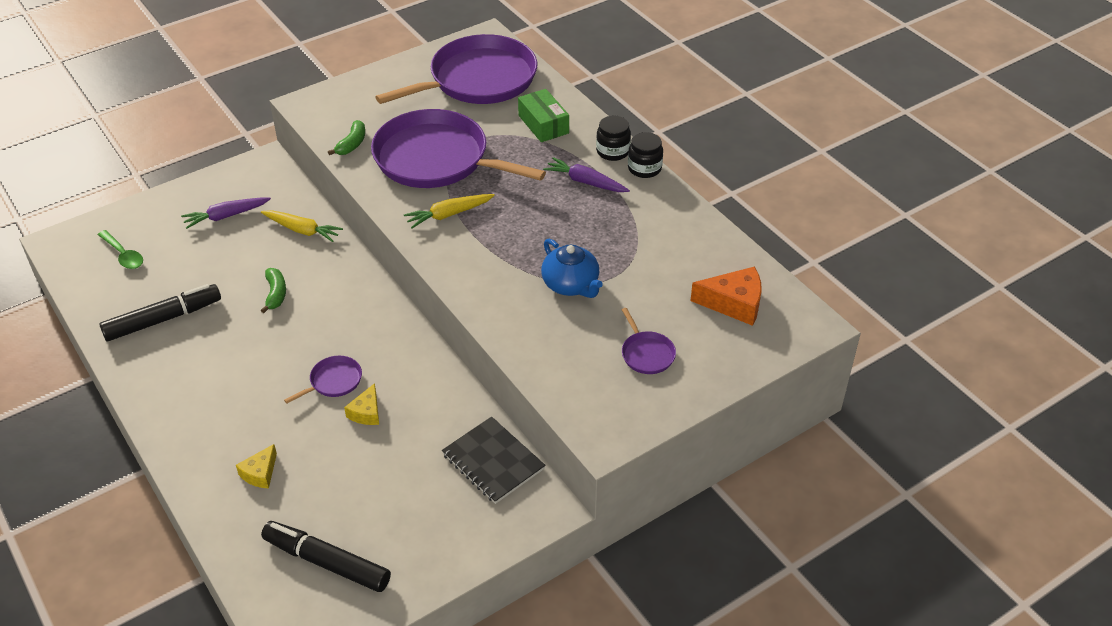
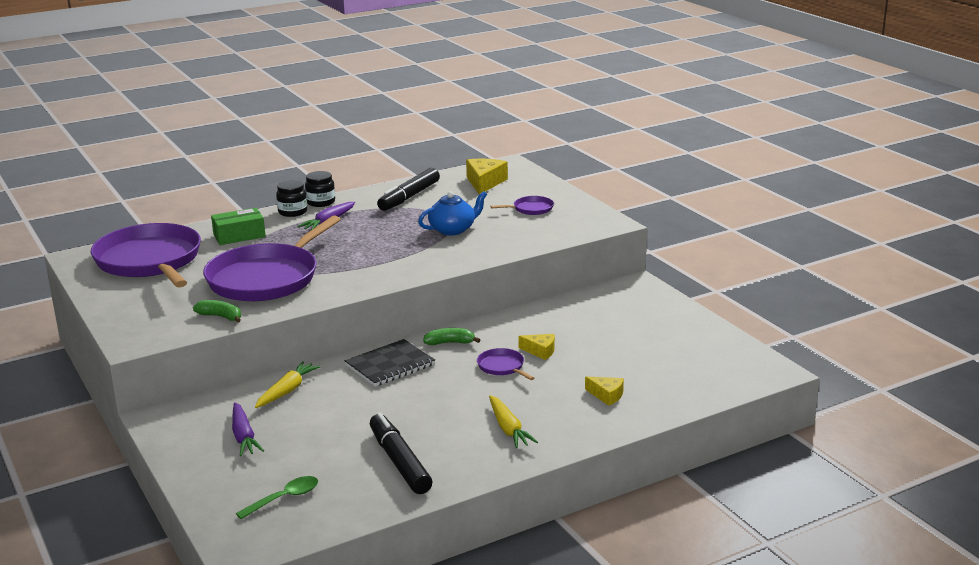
camera: 85 degrees left, 20 degrees down
green banana [261,268,286,313] -> green banana moved to [423,328,480,345]
black marker [261,521,391,592] -> black marker moved to [377,168,440,211]
yellow carrot [404,194,495,228] -> yellow carrot moved to [489,395,538,448]
black notebook [442,417,546,504] -> black notebook moved to [344,339,435,387]
orange cheese [690,266,762,326] -> yellow cheese [466,159,508,194]

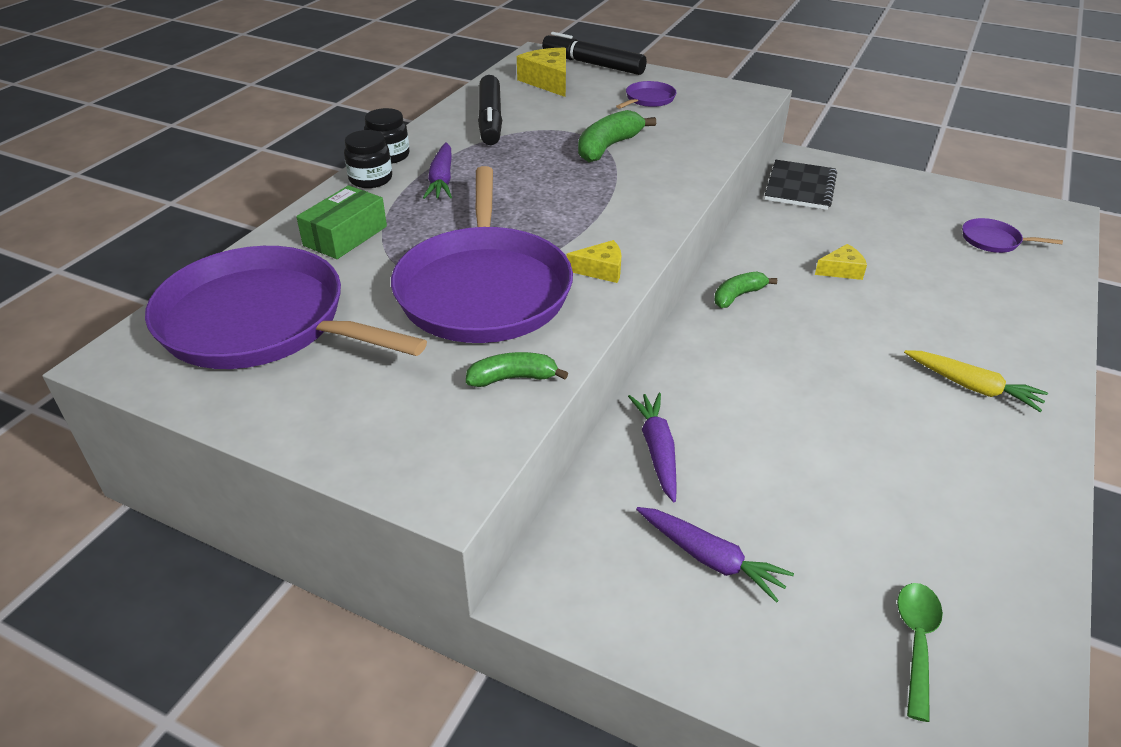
camera: 35 degrees left, 15 degrees up
yellow carrot [255,361,321,408] -> purple carrot [628,393,677,502]
black notebook [344,339,435,387] -> black notebook moved to [765,160,837,210]
black marker [370,413,432,494] -> black marker moved to [542,32,647,75]
blue teapot [418,191,487,235] -> green banana [578,110,656,162]
purple pan [477,348,534,380] -> purple pan moved to [962,218,1063,253]
yellow cheese [585,376,624,406] -> yellow cheese moved to [567,240,622,283]

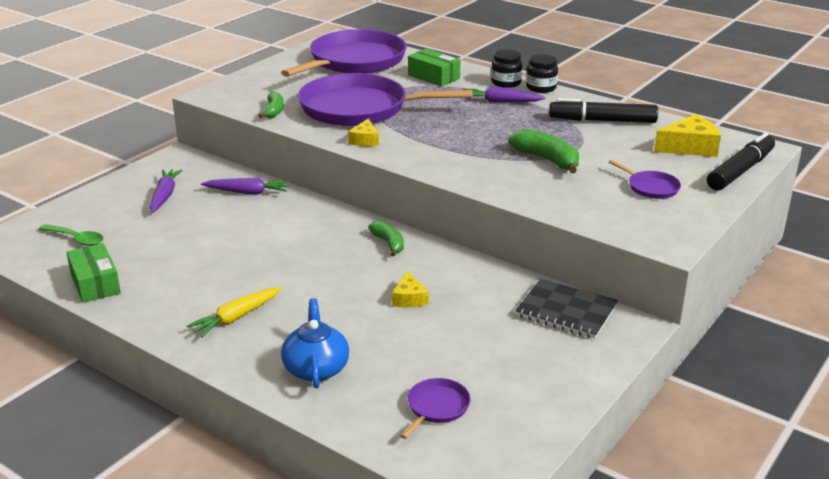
camera: 100 degrees right, 10 degrees down
purple carrot [636,507,794,603] -> purple carrot turned 135 degrees clockwise [150,170,183,213]
none -> green box [66,243,121,303]
none -> blue teapot [281,298,349,388]

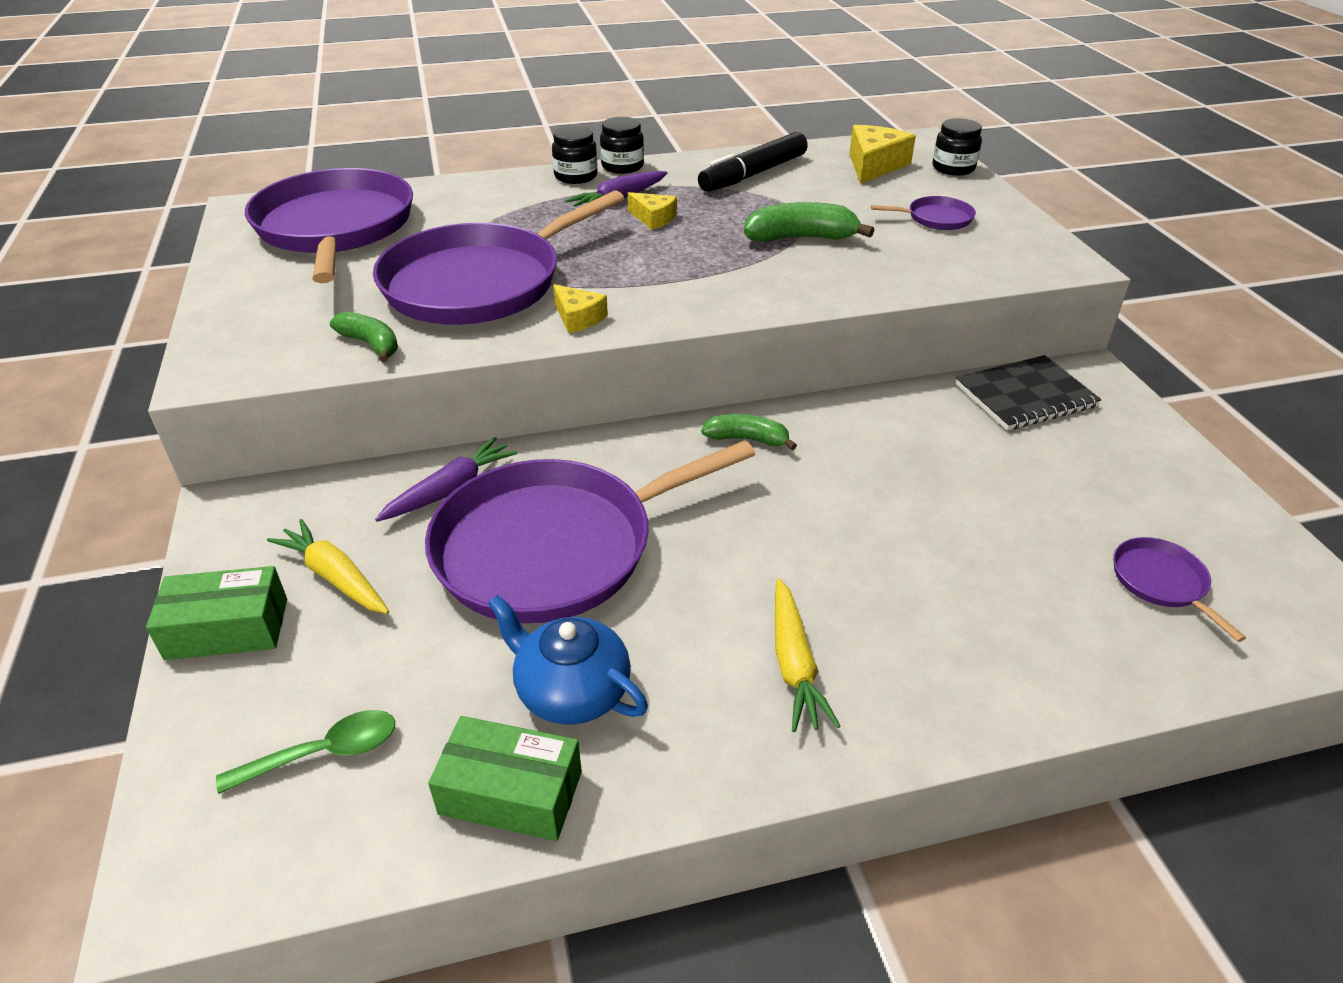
camera: 50 degrees left, 10 degrees up
purple carrot [150,170,183,213] -> yellow carrot [267,519,389,614]
blue teapot [281,298,349,388] -> blue teapot moved to [488,595,648,725]
yellow cheese [392,271,429,308] -> yellow cheese moved to [628,192,677,230]
green box [408,49,461,87] -> green box moved to [146,566,287,660]
black marker [707,132,775,191] -> black jar [933,118,982,176]
none -> purple pan [425,440,755,623]

